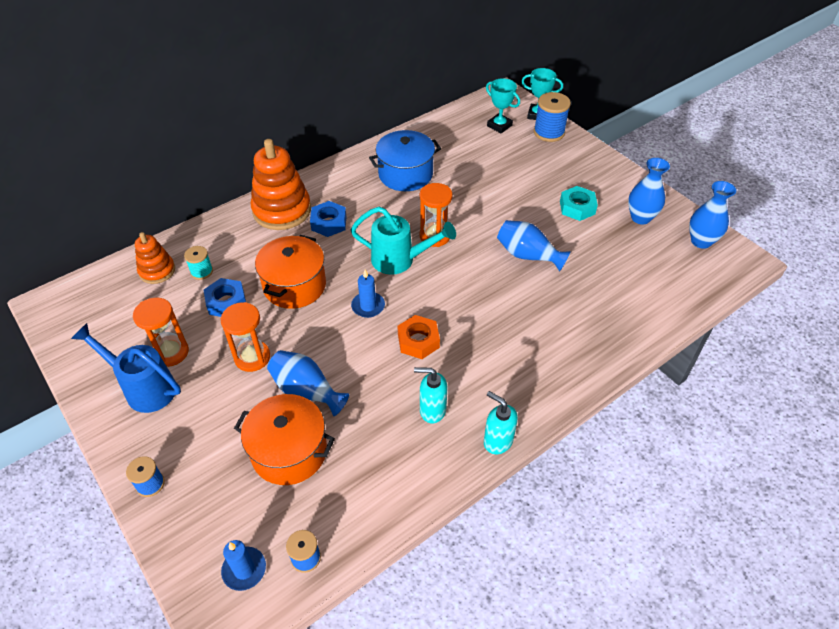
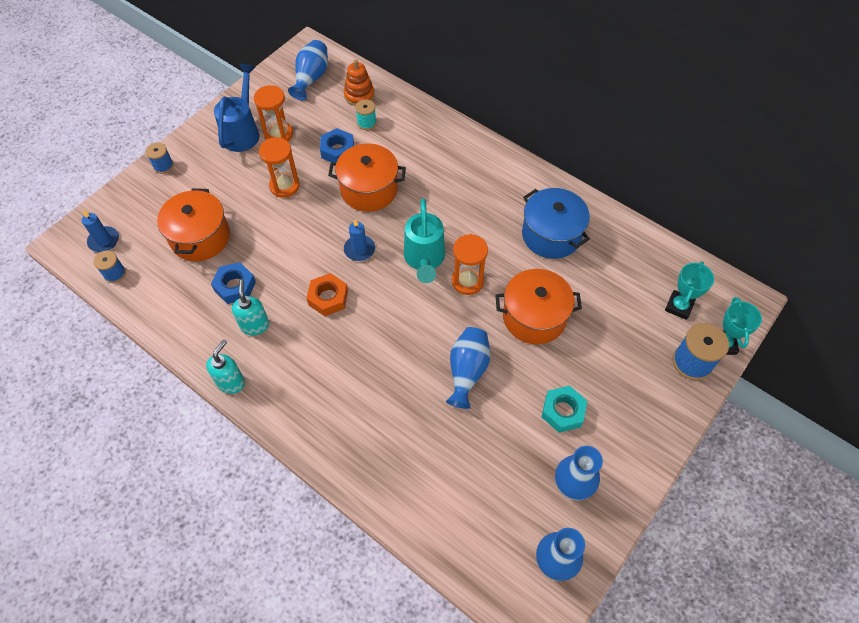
camera: 75 degrees right, 10 degrees up
orange stacking toy [251,139,311,230] -> none
blue vase [267,350,349,416] -> blue vase moved to [288,40,328,100]
blue nut [310,201,346,237] -> blue nut moved to [211,262,256,304]
none -> orange pot [495,269,582,344]

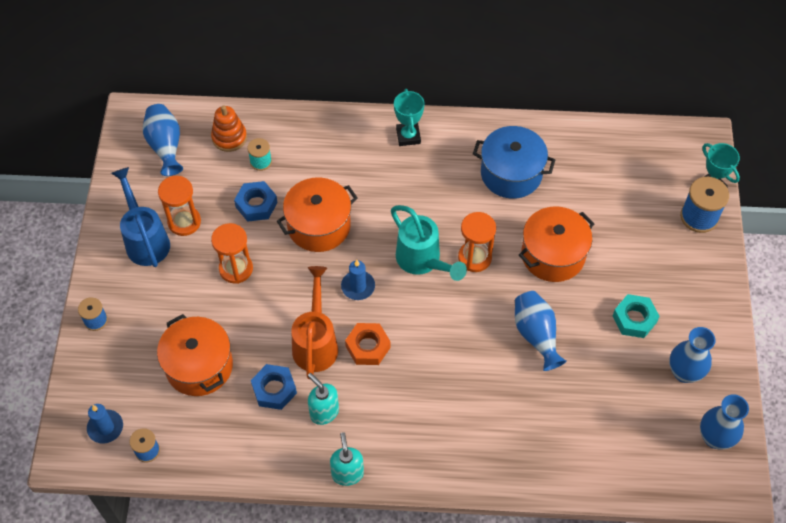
camera: 35 degrees left, 0 degrees up
turquoise trophy [665,261,714,320] -> turquoise trophy moved to [394,89,424,146]
none -> orange watering can [291,266,338,379]

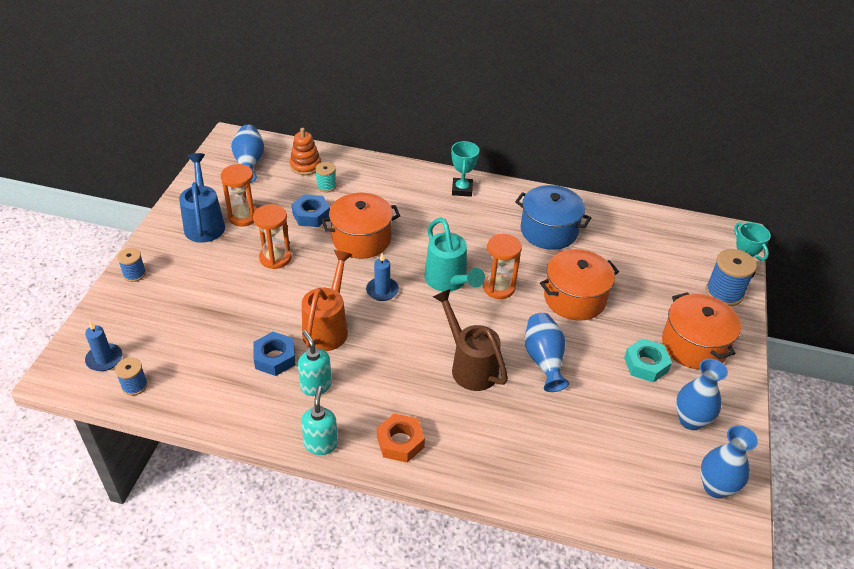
camera: 10 degrees right, 15 degrees down
orange pot [157,314,233,396] -> orange pot moved to [662,292,741,370]
orange nut [345,323,390,365] -> orange nut moved to [377,413,425,463]
none -> brown watering can [433,289,508,391]

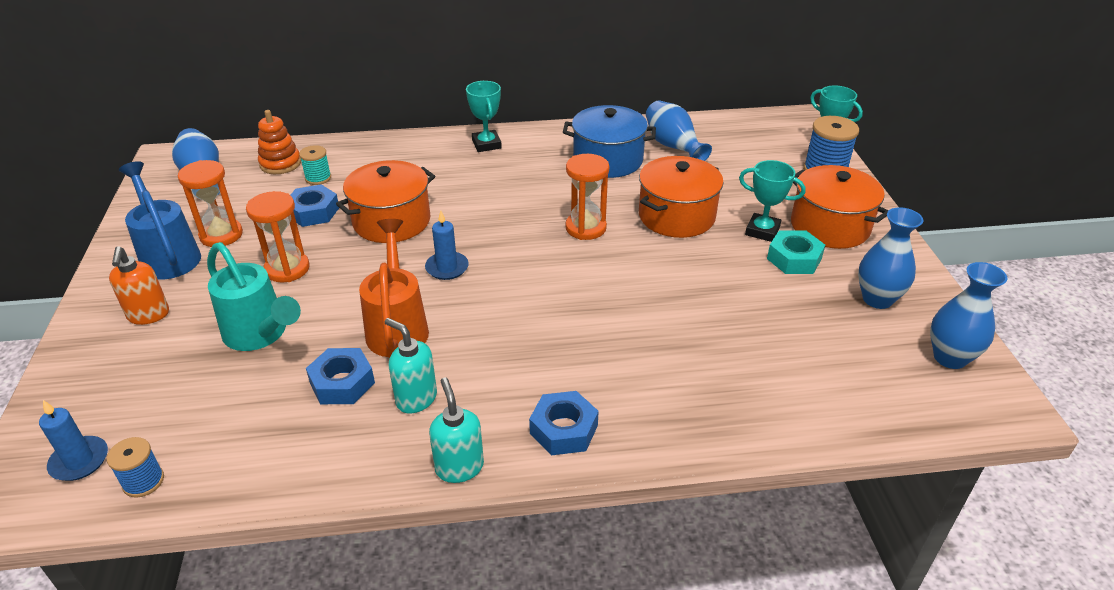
camera: 20 degrees left, 5 degrees down
blue spool [117,248,146,282] -> none
orange nut [377,413,425,463] -> blue nut [529,391,599,455]
turquoise watering can [424,218,485,291] -> turquoise watering can moved to [207,242,301,351]
brown watering can [433,289,508,391] -> none
blue vase [525,313,569,392] -> blue vase moved to [646,100,712,161]
none -> orange soap dispenser [109,246,169,325]
none -> turquoise trophy [739,160,806,242]

